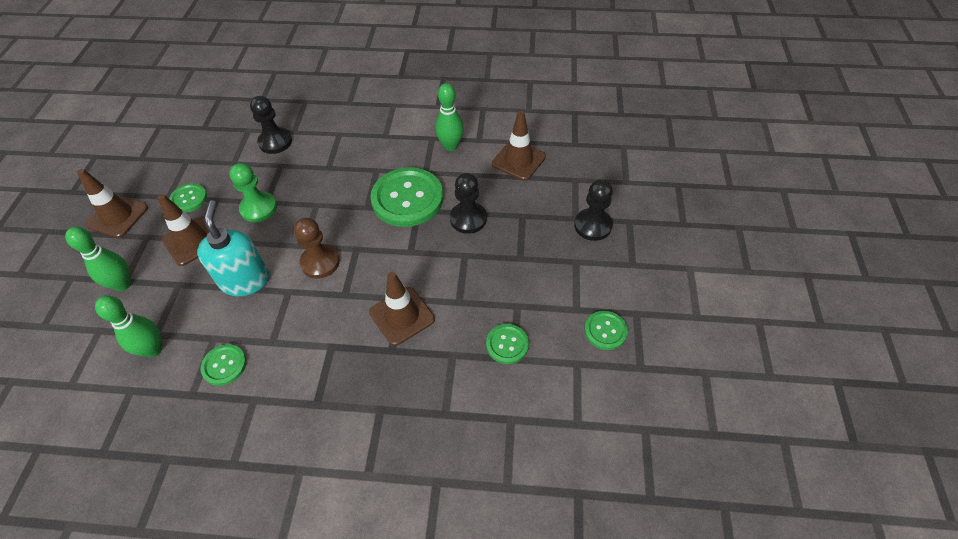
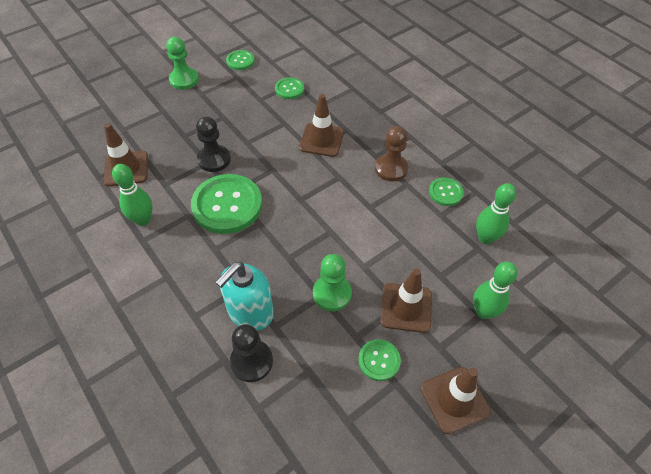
camera: 135 degrees left, 0 degrees up
turquoise soap dispenser [197,200,269,296] -> turquoise soap dispenser moved to [215,262,274,331]
brown pawn [294,218,340,279] -> brown pawn moved to [375,126,408,181]
black pawn [574,180,613,241] -> none
none -> green pawn [166,37,199,90]

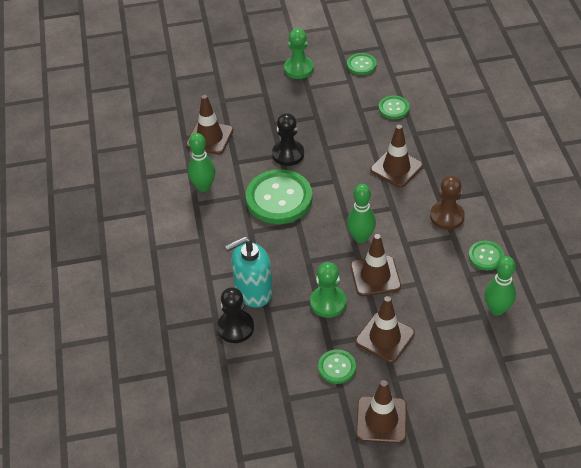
camera: 30 degrees right, 5 degrees down
green bowling pin [473,262,518,319] -> green bowling pin moved to [347,184,376,243]
none -> brown traffic cone [351,234,401,296]

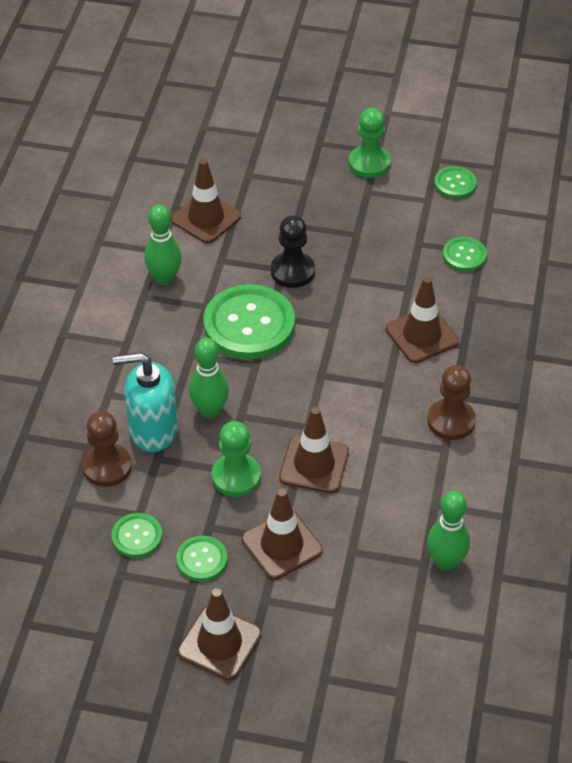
camera: 20 degrees right, 0 degrees up
black pawn [217,287,254,343] -> brown pawn [82,411,132,487]
green bowling pin [347,184,376,243] -> green bowling pin moved to [189,338,229,418]
green button [469,241,504,270] -> green button moved to [112,513,162,558]

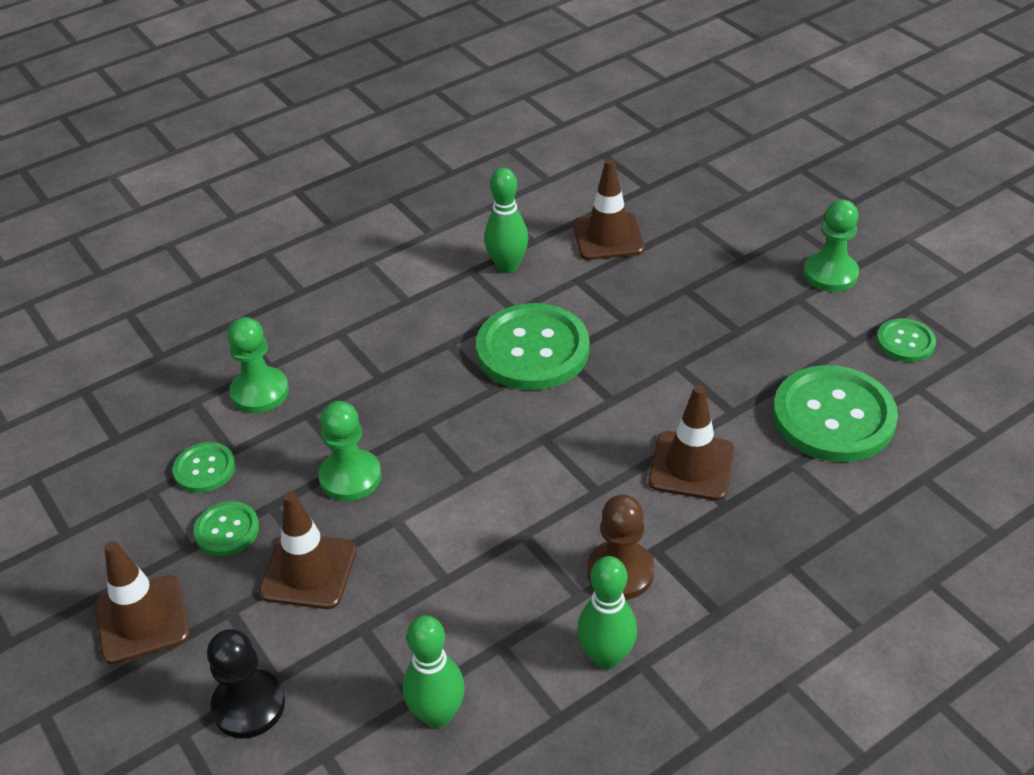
camera: 45 degrees right, 5 degrees down
brown pawn [82,411,132,487] -> green pawn [227,317,289,413]
turquoise soap dispenser [113,352,178,452] -> none
green bowling pin [189,338,229,418] -> green bowling pin moved to [577,556,637,670]
black pawn [271,215,315,288] -> black pawn moved to [207,629,285,738]
brown traffic cone [279,407,349,493] -> none
green button [443,237,487,272] -> green button [773,365,898,462], size x2.01

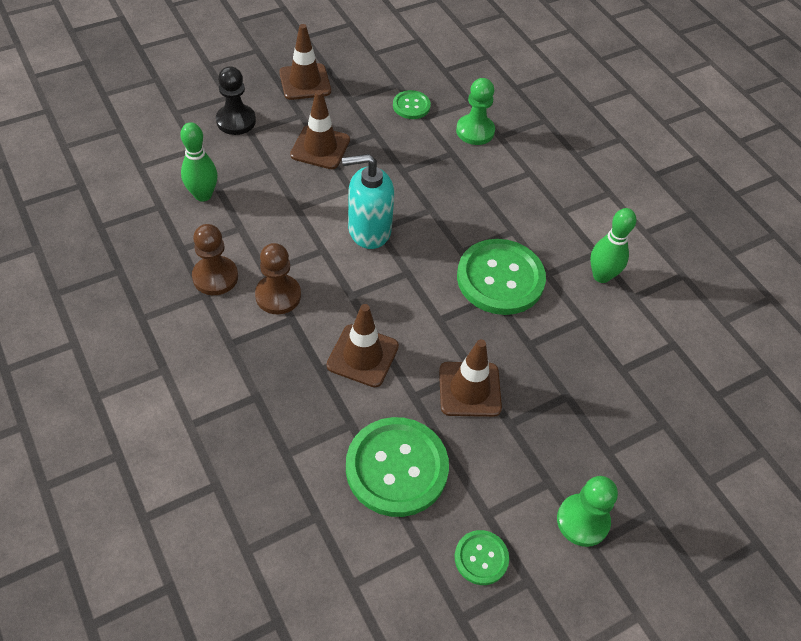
camera: 90 degrees right, 10 degrees up
green button [194,501,259,556] -> none
green pawn [318,401,381,501] -> none
brown traffic cone [573,159,645,260] -> brown traffic cone moved to [439,339,502,417]
green bowling pin [577,556,637,670] -> brown pawn [192,224,238,295]
none -> turquoise soap dispenser [342,154,394,249]

